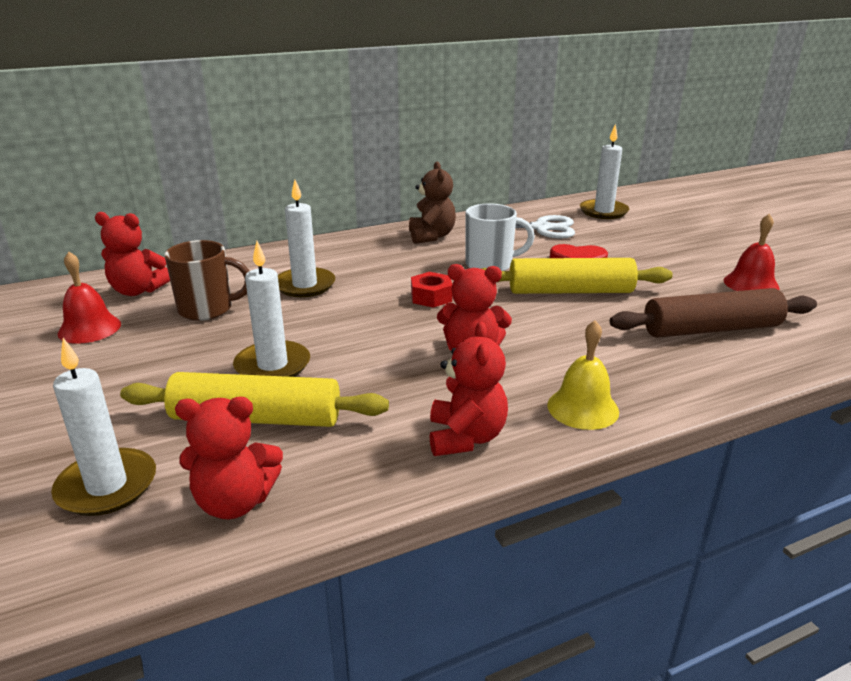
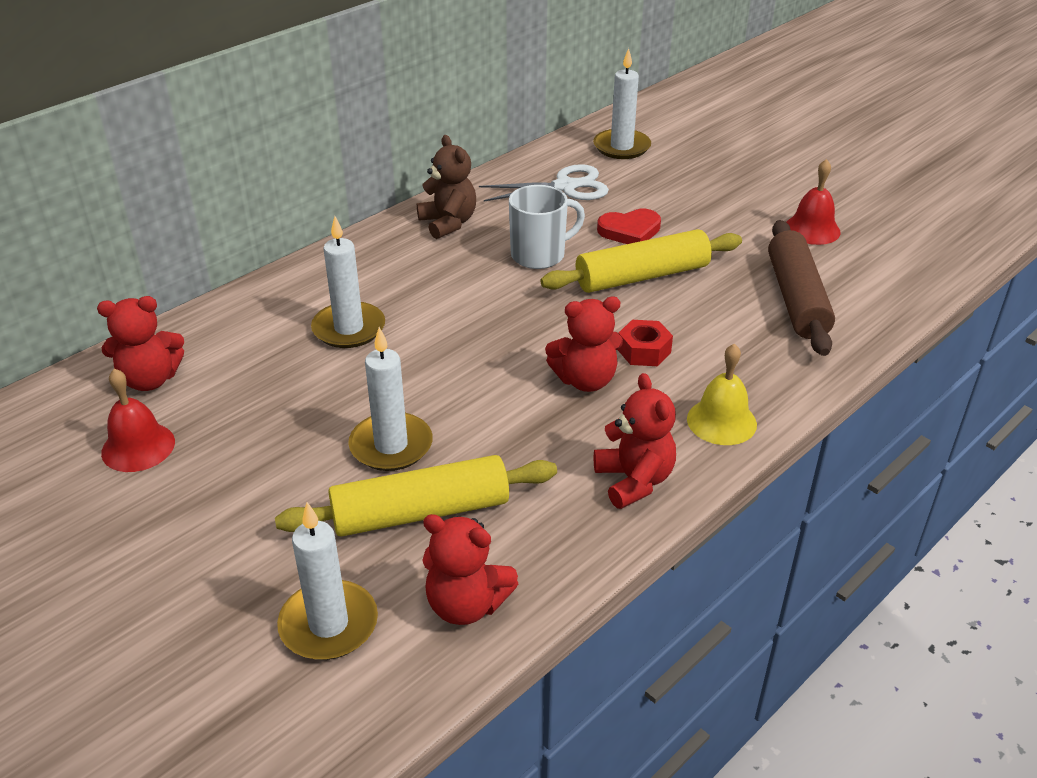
camera: 20 degrees left, 10 degrees up
brown mug [164,240,249,321] -> none
red teddy bear [175,397,283,519] -> red teddy bear turned 45 degrees clockwise [422,514,518,625]
red nut [411,272,452,308] -> red nut moved to [617,320,673,366]
brown rolling pin [610,288,817,338] -> brown rolling pin turned 60 degrees counterclockwise [768,220,835,356]

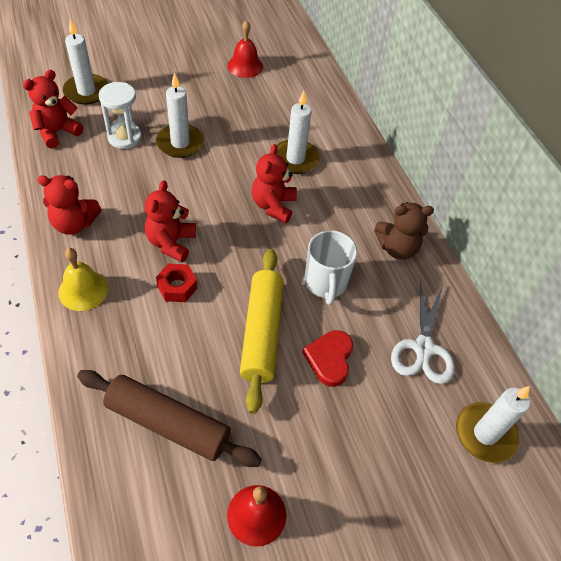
camera: 110 degrees right, 15 degrees up
red teddy bear [97,296,184,391] -> red teddy bear moved to [252,144,297,223]
yellow rolling pin [275,455,557,537] -> white hourglass [99,82,142,149]

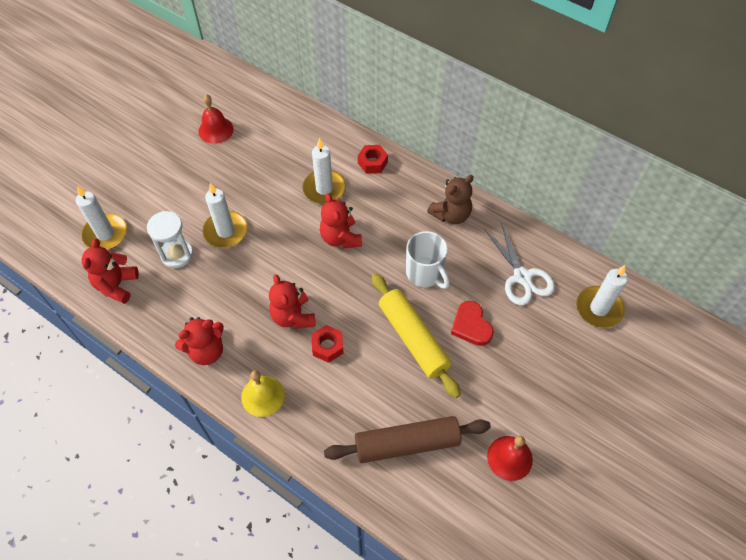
camera: 30 degrees left, 5 degrees up
none -> red nut [358,145,388,173]

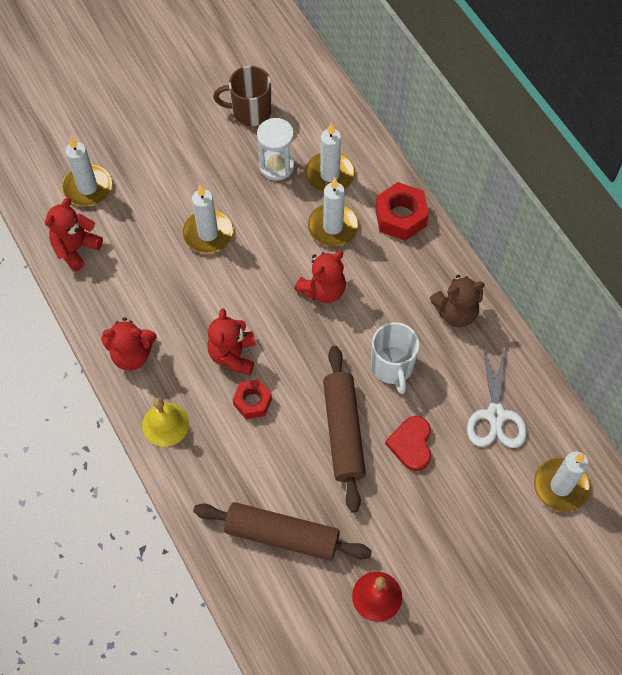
camera: 25 degrees right, 5 degrees up
white hourglass [147,211,193,268] -> white hourglass moved to [257,118,294,180]
red bell [198,95,234,144] -> brown mug [213,66,271,126]
red teddy bear [320,193,362,248] -> red teddy bear turned 135 degrees counterclockwise [294,251,346,303]
red nut [358,145,388,173] -> red nut [375,182,429,241], size x1.53
yellow rolling pin [372,273,461,398] -> brown rolling pin [323,346,366,513]
none -> white candle [305,123,355,192]

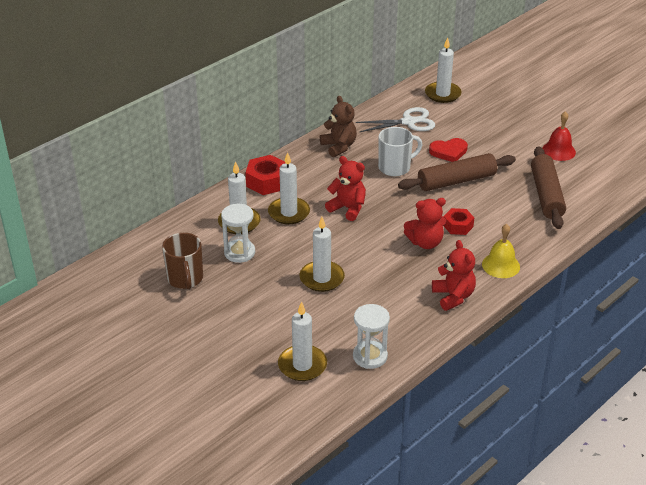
camera: 105 degrees left, 25 degrees down
red teddy bear [45,198,103,271] -> white hourglass [353,304,390,369]

